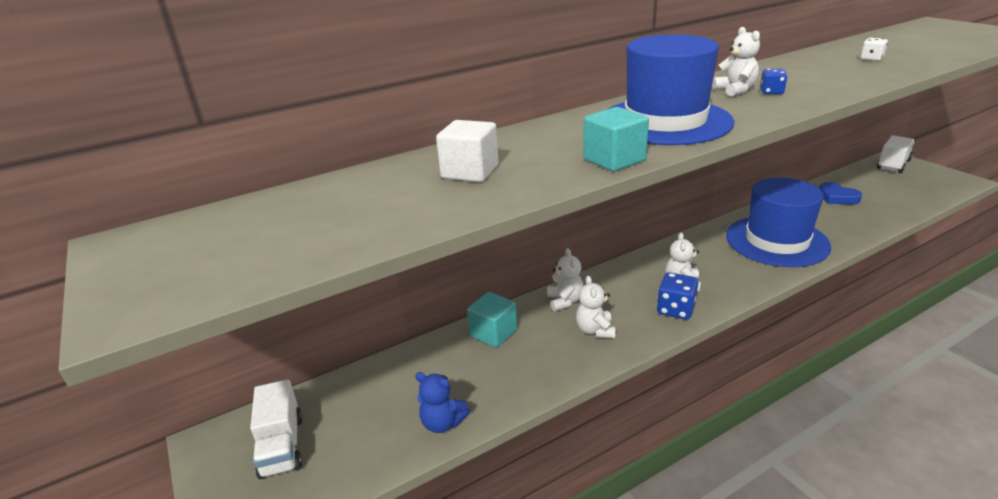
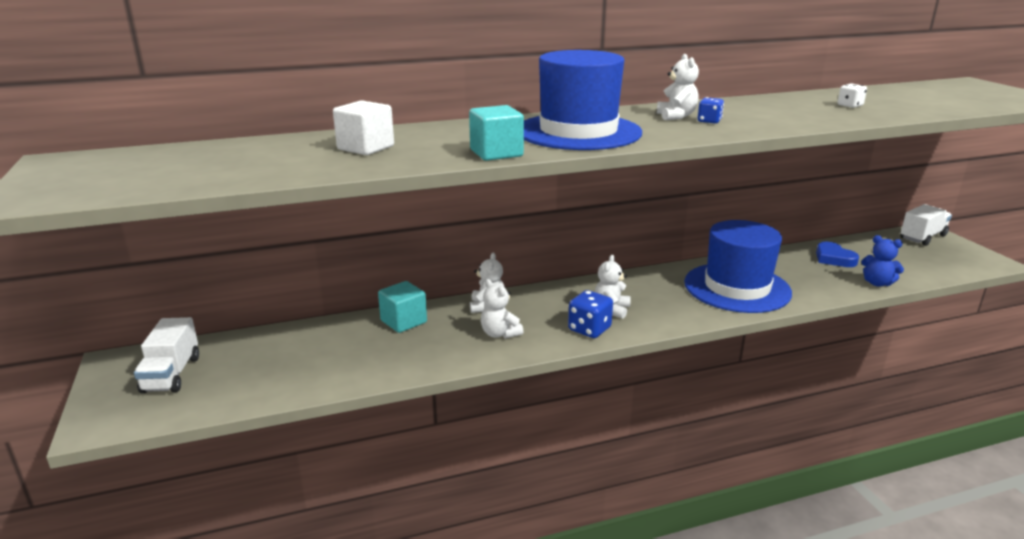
camera: 10 degrees right, 5 degrees down
blue teddy bear [415,372,470,433] -> blue teddy bear moved to [861,235,904,286]
white teddy bear [576,276,616,338] -> white teddy bear turned 45 degrees counterclockwise [481,279,524,339]

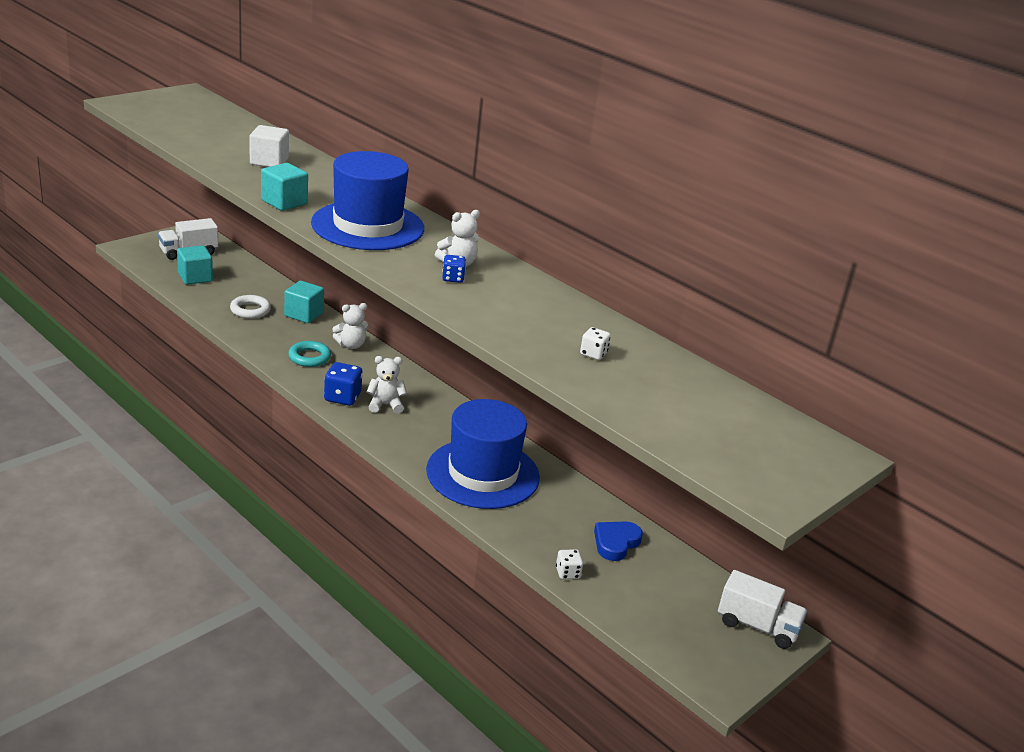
camera: 60 degrees right, 5 degrees up
white teddy bear [481,279,524,339] -> turquoise ring [288,341,331,367]
blue teddy bear [861,235,904,286] -> white dice [556,549,583,579]
none -> turquoise cube [177,245,213,285]
none -> white ring [230,295,271,319]

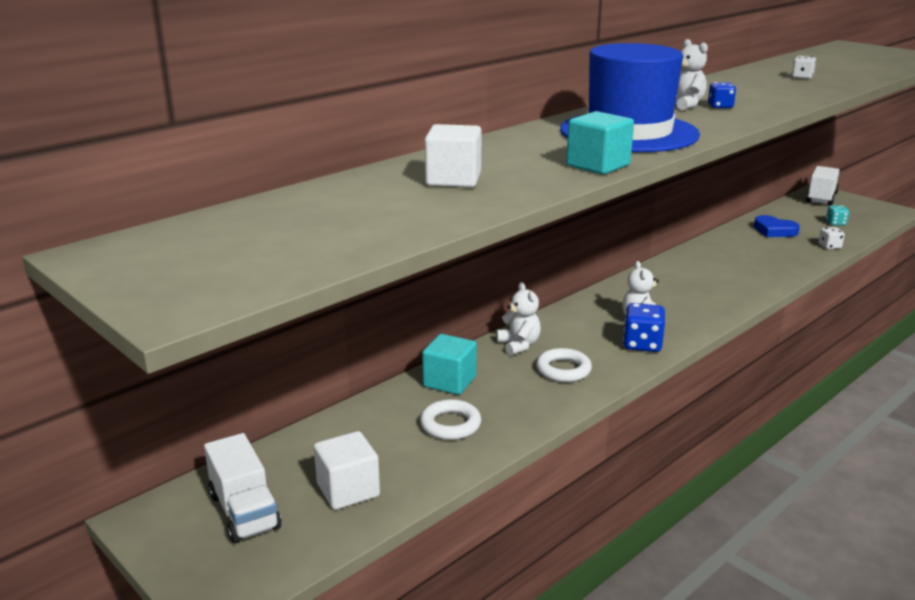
camera: 85 degrees left, 5 degrees down
turquoise cube [177,245,213,285] -> white cube [314,431,380,510]
turquoise ring [288,341,331,367] -> white ring [536,348,592,382]
blue hat [426,399,540,509] -> none
none -> turquoise dice [826,205,849,226]

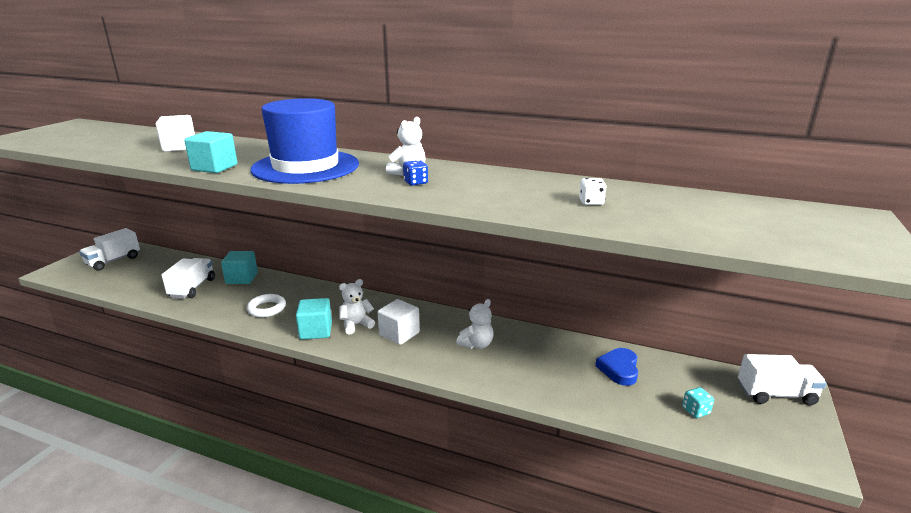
camera: 65 degrees right, 0 degrees up
white cube [314,431,380,510] -> white cube moved to [378,299,420,345]
white ring [420,399,481,440] -> white truck [161,258,215,299]
white teddy bear [496,282,541,356] -> white teddy bear moved to [456,299,493,349]
blue dice [623,303,665,352] -> turquoise cube [296,298,332,340]
white dice [819,227,845,249] -> none

